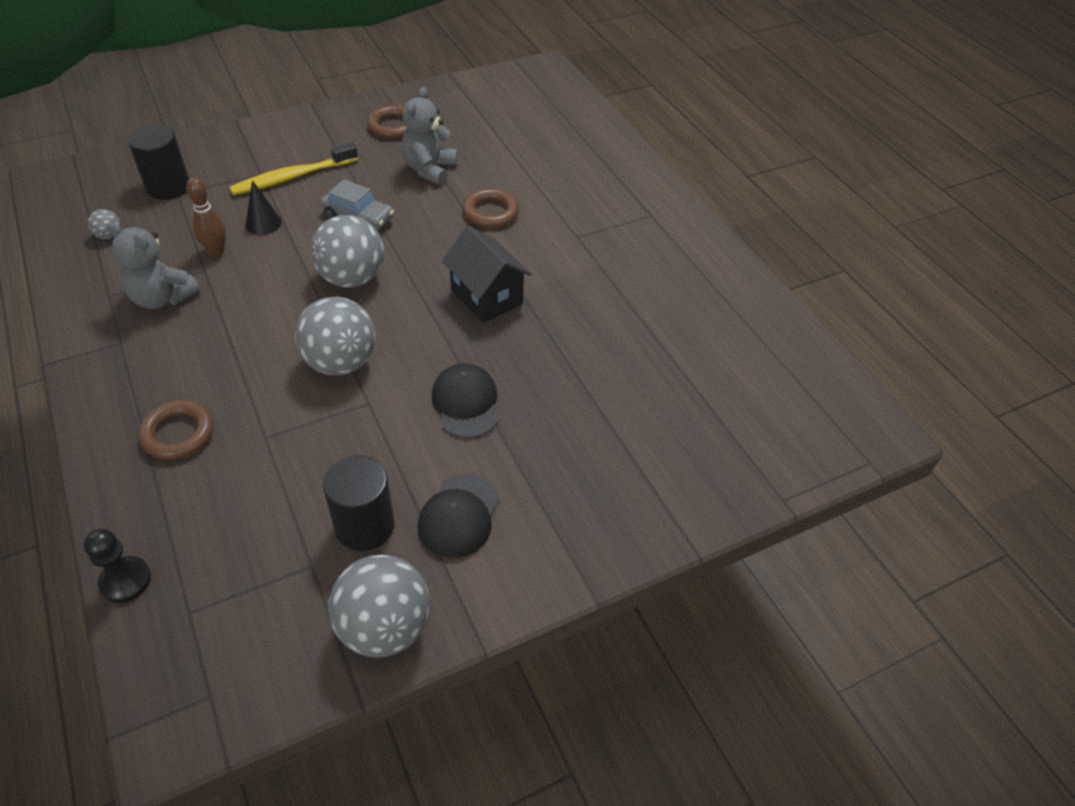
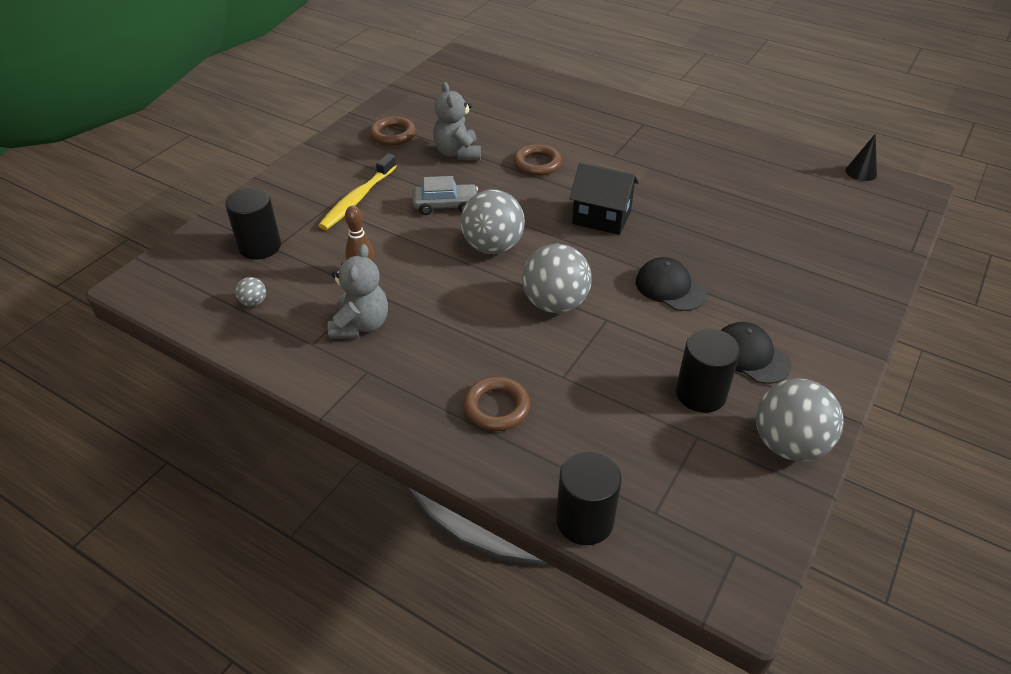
camera: 30 degrees left, 5 degrees down
black pawn [84,529,151,603] -> black cylinder [556,451,622,545]
grey teddy bear [107,222,200,309] -> grey teddy bear turned 75 degrees counterclockwise [328,244,388,339]
black cone [245,180,282,235] -> black cone moved to [846,134,877,181]
black cap [418,474,499,558] -> black cap turned 150 degrees clockwise [721,322,792,384]

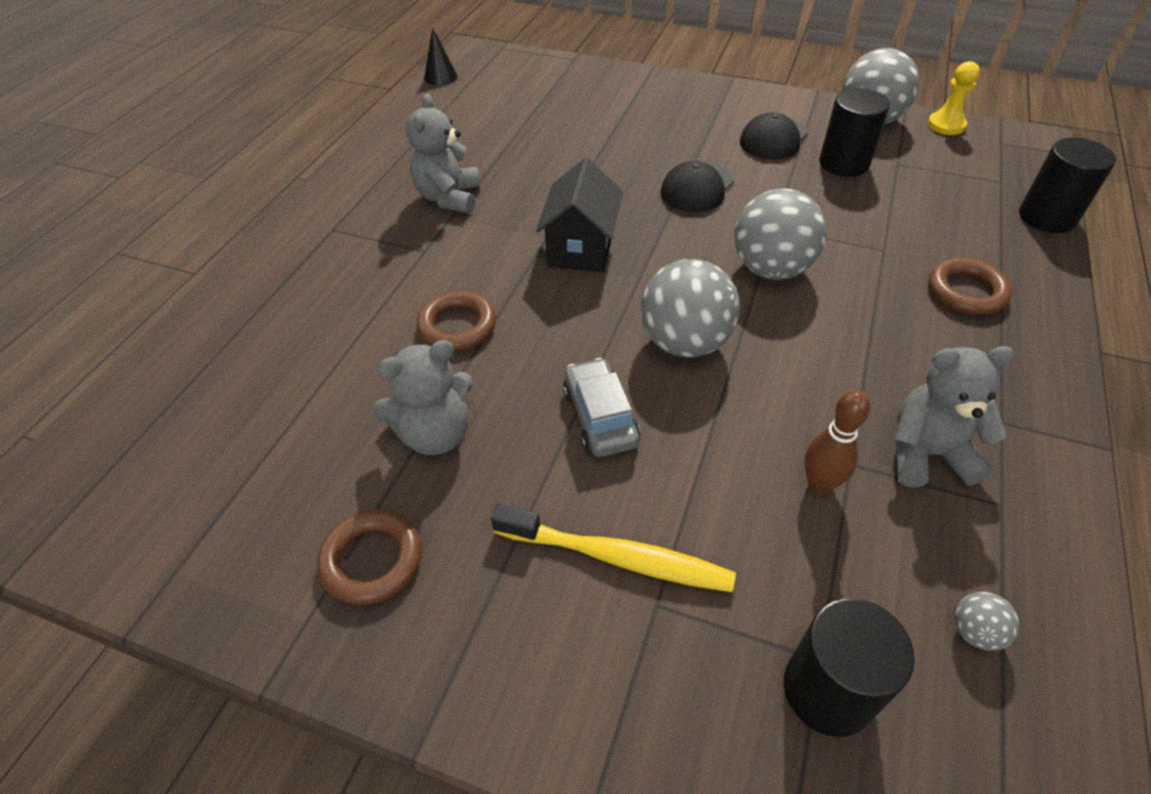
camera: 100 degrees left, 5 degrees up
none -> grey teddy bear [406,94,480,213]
none -> yellow pawn [928,61,980,135]

